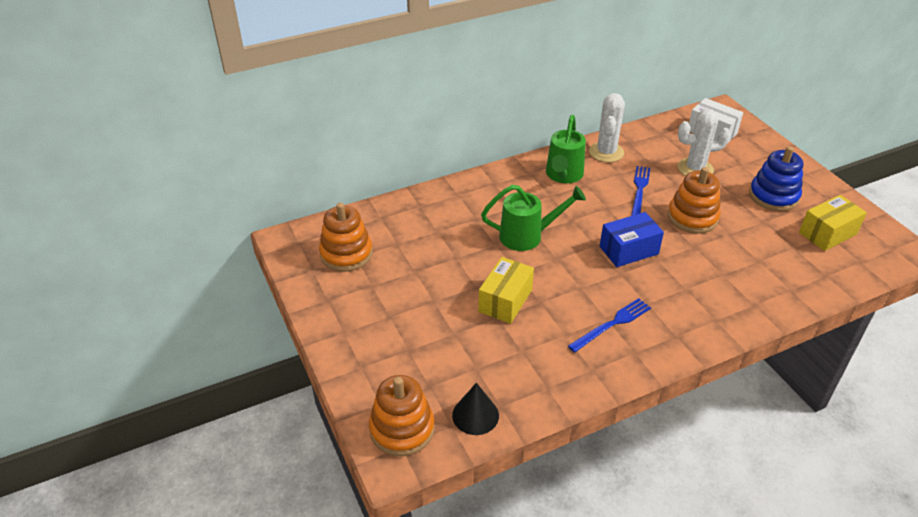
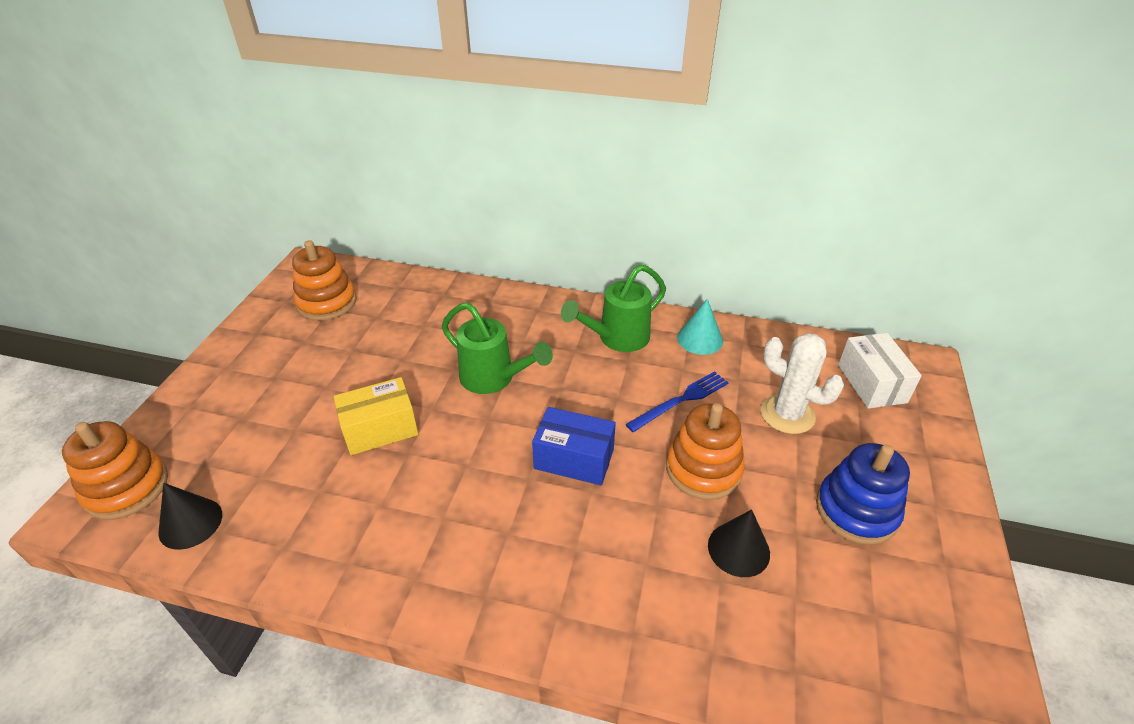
camera: 40 degrees right, 0 degrees up
blue fork [568,298,651,352] -> none
white cactus [589,93,625,162] -> turquoise cone [677,299,723,355]
yellow box [799,195,867,251] -> none
none -> black cone [708,509,770,577]

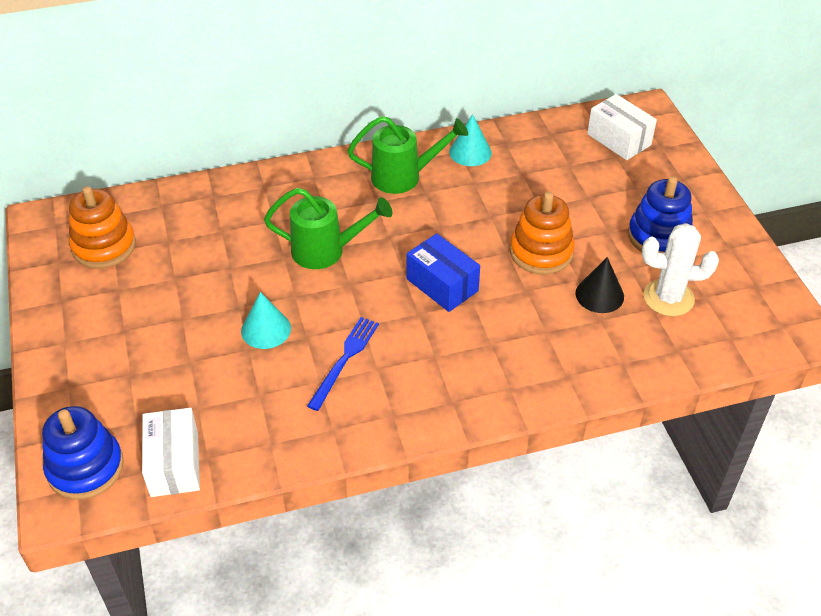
camera: 30 degrees left, 5 degrees up
orange stacking toy [62,421,168,520] -> blue stacking toy [42,406,124,500]
black cone [158,483,222,550] -> white box [142,408,200,497]
yellow box [333,377,418,455] -> turquoise cone [241,292,291,349]
blue box [532,407,616,485] -> blue box turned 60 degrees clockwise [406,233,480,312]
green watering can [561,264,666,352] -> green watering can turned 120 degrees counterclockwise [347,116,468,194]
blue fork [626,371,729,432] -> blue fork moved to [307,317,379,411]
white cactus [761,333,844,434] -> white cactus moved to [642,223,719,316]

